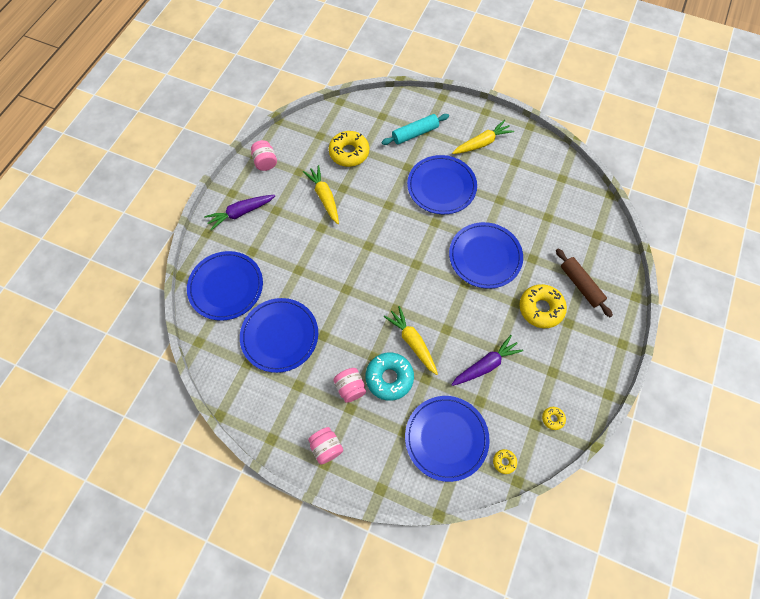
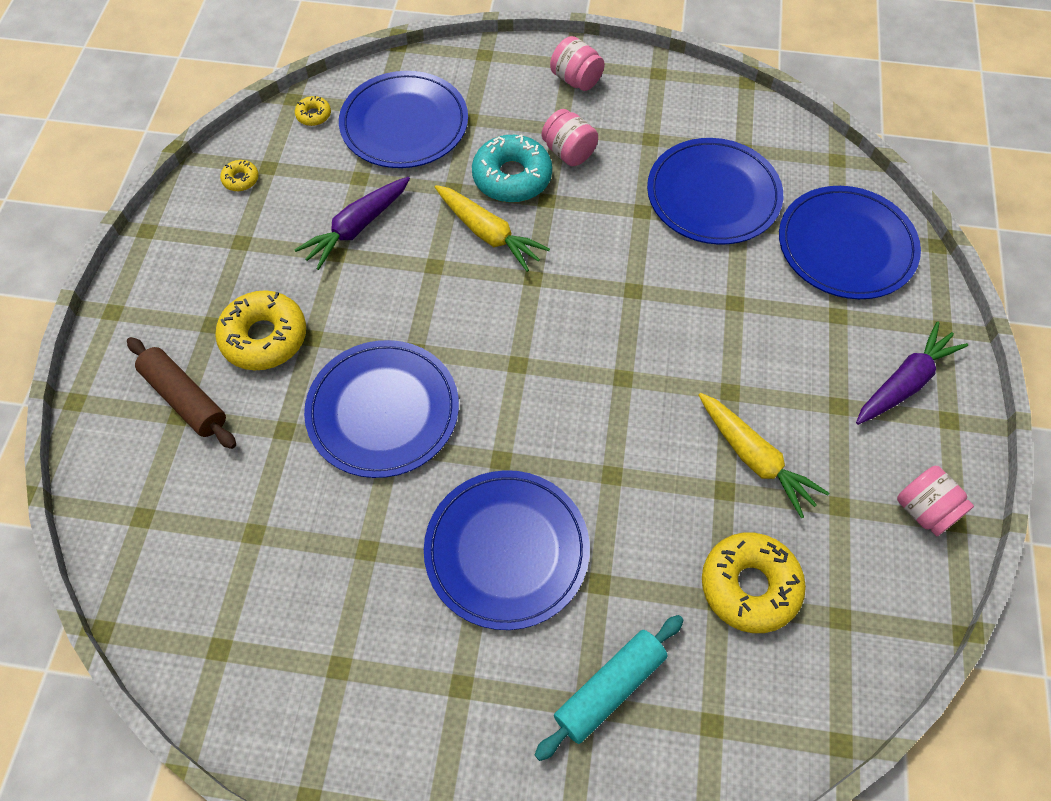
camera: 165 degrees right, 5 degrees down
yellow carrot [452,120,514,154] -> none

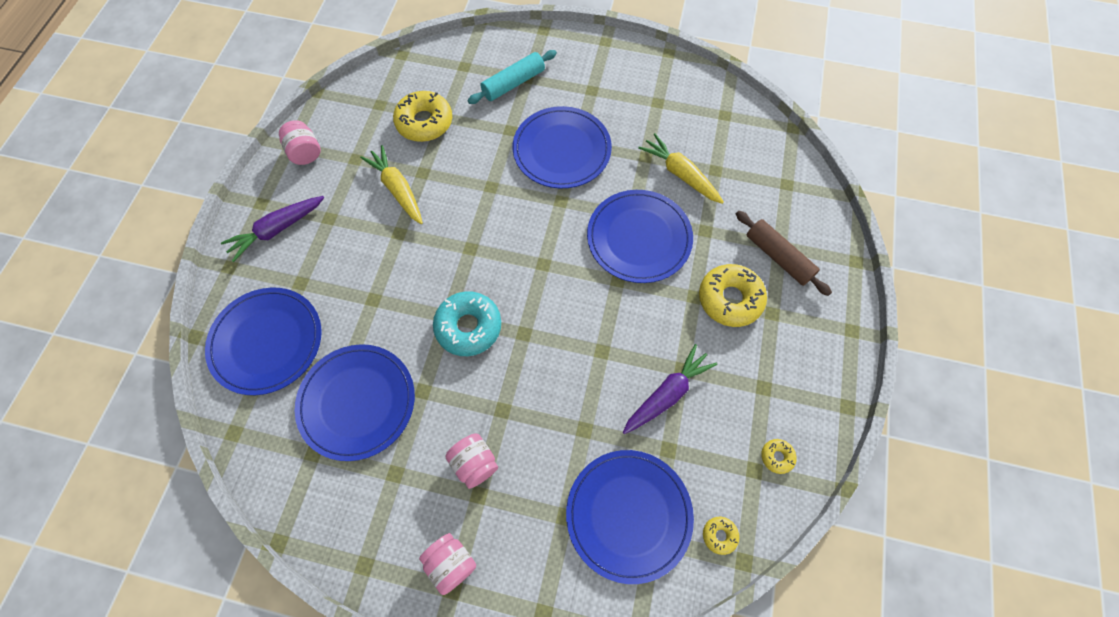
camera: 175 degrees left, 5 degrees up
yellow carrot [435,185,550,272] -> yellow carrot moved to [638,133,724,204]
turquoise donut [472,135,552,203] -> turquoise donut moved to [433,291,501,356]

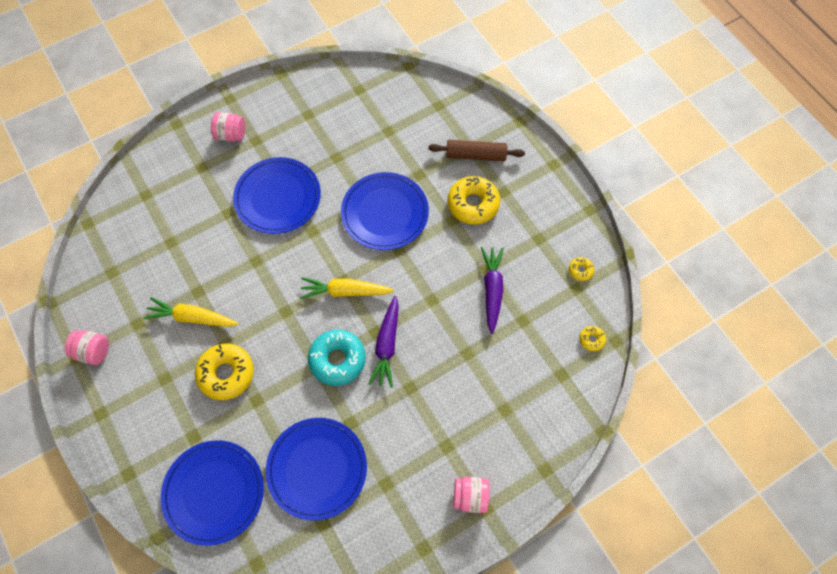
camera: 45 degrees left, 0 degrees up
purple carrot [221,196,324,262] -> purple carrot moved to [368,296,399,388]
yellow donut [393,91,452,142] -> yellow donut moved to [195,344,254,400]
pink jar [445,433,498,489] -> pink jar moved to [211,112,245,142]
turquoise rolling pin [468,50,557,104] -> none
blue plate [566,450,694,584] -> none
yellow carrot [638,133,724,204] -> yellow carrot moved to [300,277,394,299]

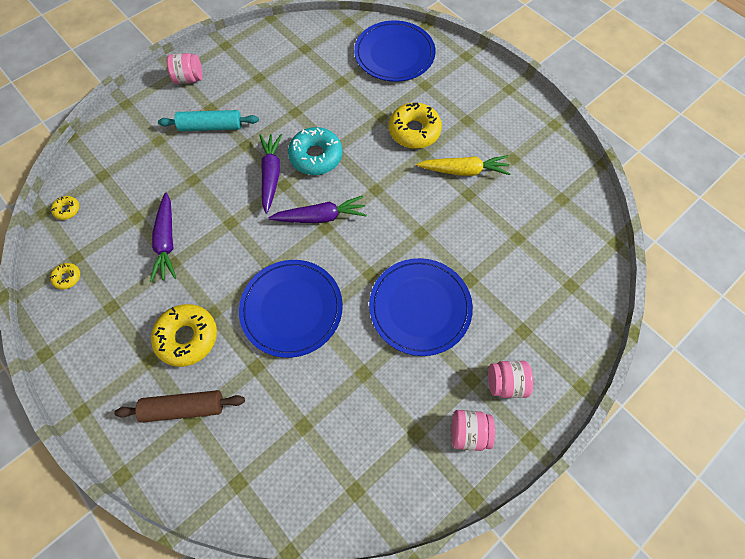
camera: 170 degrees right, 0 degrees up
pink jar [65,330,109,365] -> pink jar moved to [451,410,495,451]
blue plate [266,418,367,521] -> none
yellow carrot [300,277,394,299] -> purple carrot [268,196,367,223]
none -> turquoise rolling pin [158,110,259,131]

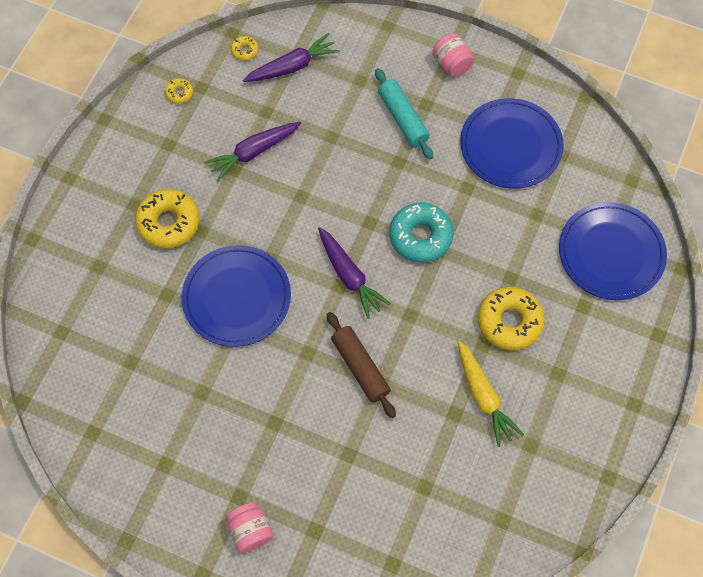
camera: 65 degrees right, 0 degrees up
brown rolling pin [114,390,245,423] -> brown rolling pin moved to [327,312,396,418]
purple carrot [259,134,282,214] -> purple carrot moved to [243,33,340,82]
blue plate [369,258,473,356] -> blue plate moved to [460,98,564,189]
pink jar [451,410,495,451] -> none

